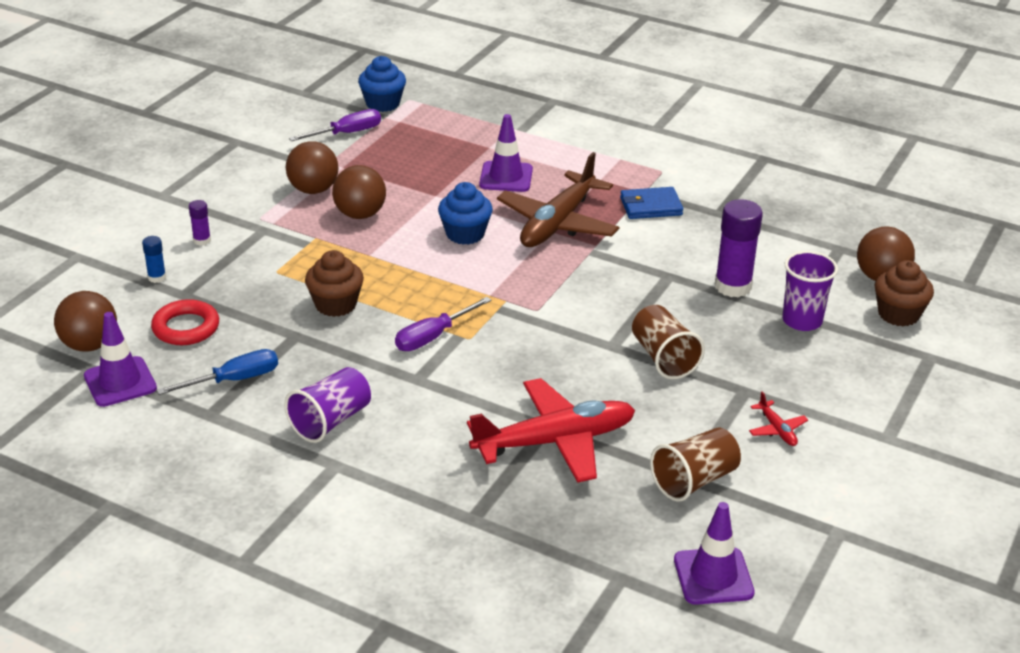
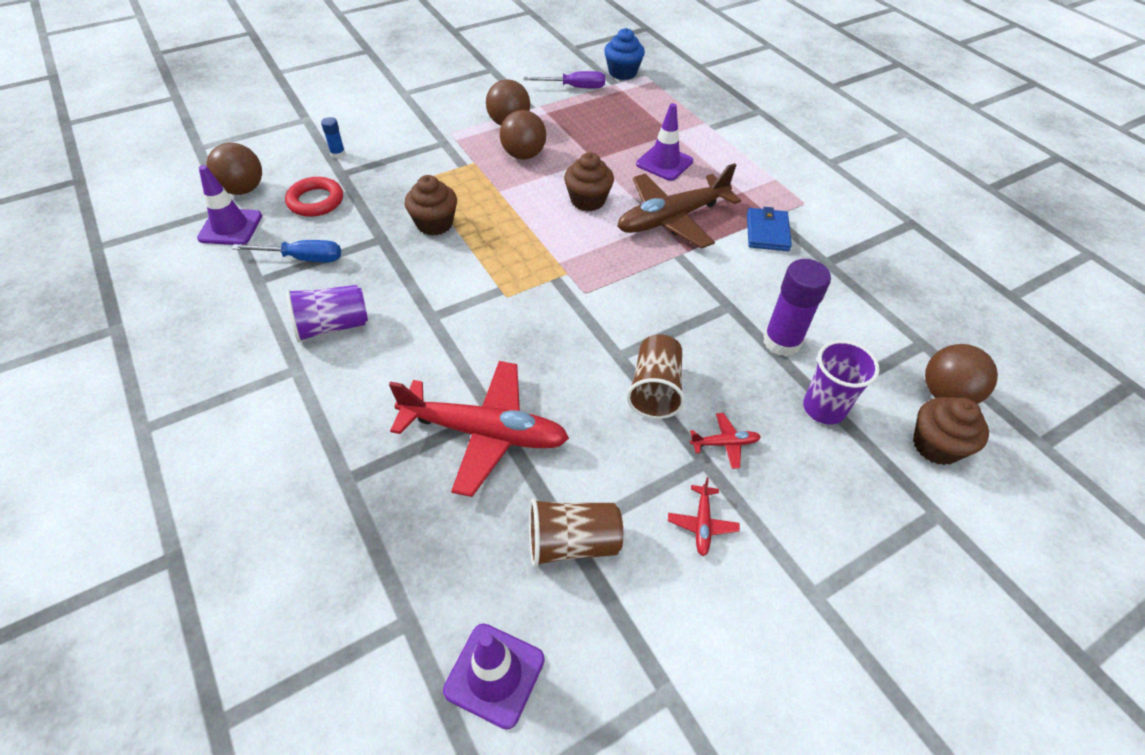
camera: 30 degrees right, 15 degrees up
purple glue stick [189,200,211,246] -> none
purple screwdriver [395,297,492,351] -> none
blue cupcake [438,182,493,245] -> brown cupcake [564,152,614,211]
blue wallet [620,187,683,219] -> blue wallet turned 75 degrees clockwise [747,207,792,251]
none -> red plane [690,413,761,469]

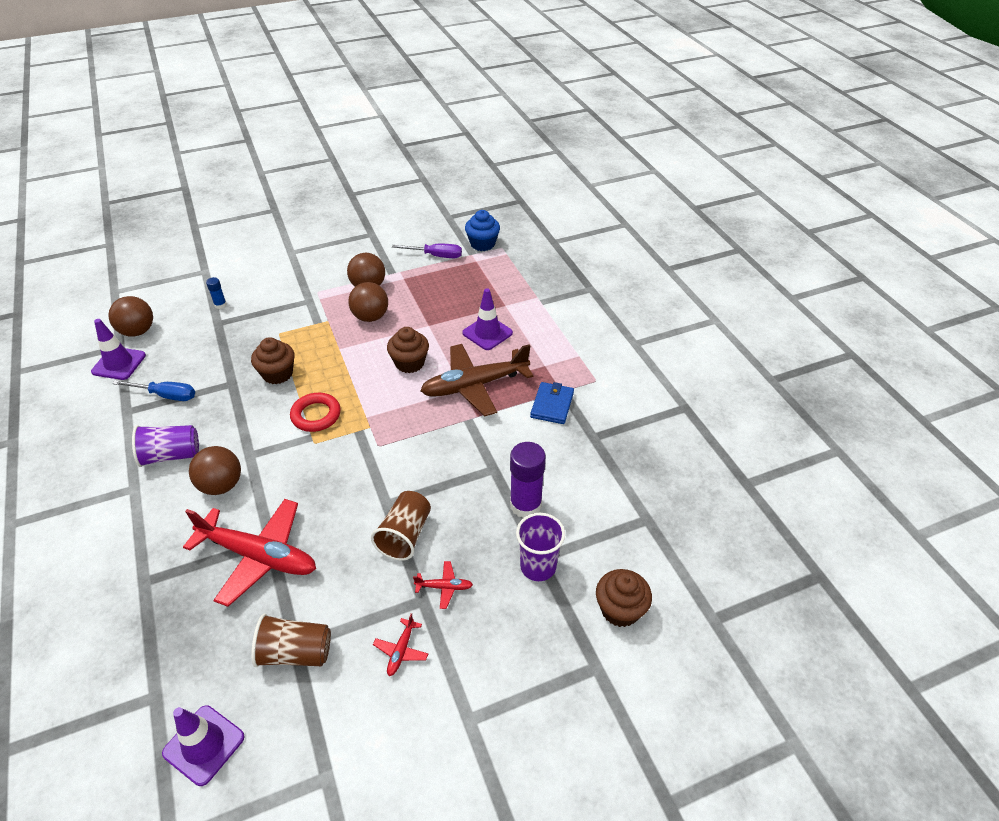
camera: 10 degrees right, 5 degrees down
red ring [285,177,343,217] -> red ring moved to [290,393,341,432]
brown ball [925,344,998,404] -> brown ball moved to [189,446,241,495]

